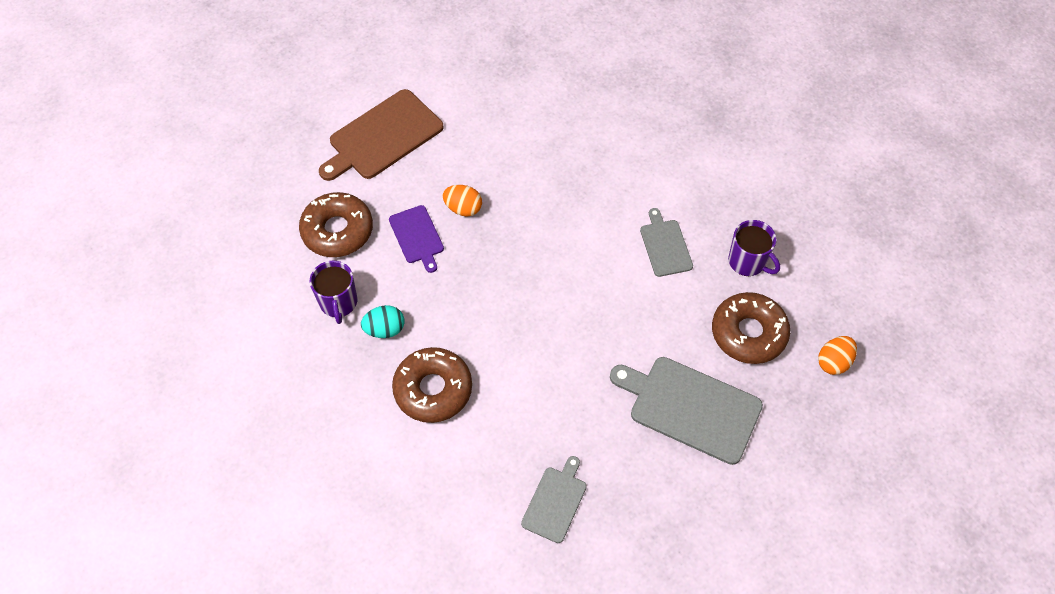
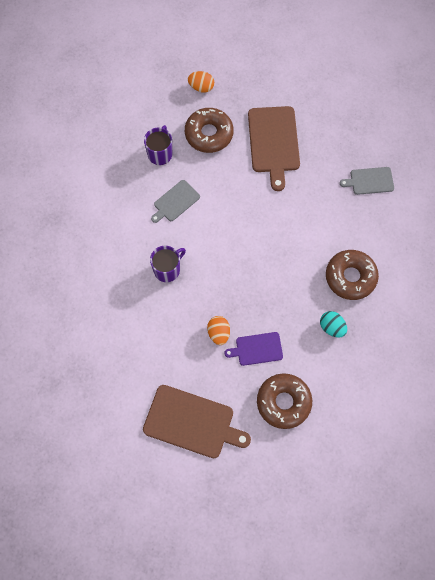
camera: 120 degrees left, 10 degrees up
purple mug [310,261,357,324] -> purple mug moved to [150,246,186,282]
purple cutting board [389,205,444,273] -> purple cutting board turned 135 degrees counterclockwise [224,332,283,366]
grey cutting board [610,357,763,465] -> brown cutting board [248,106,300,191]

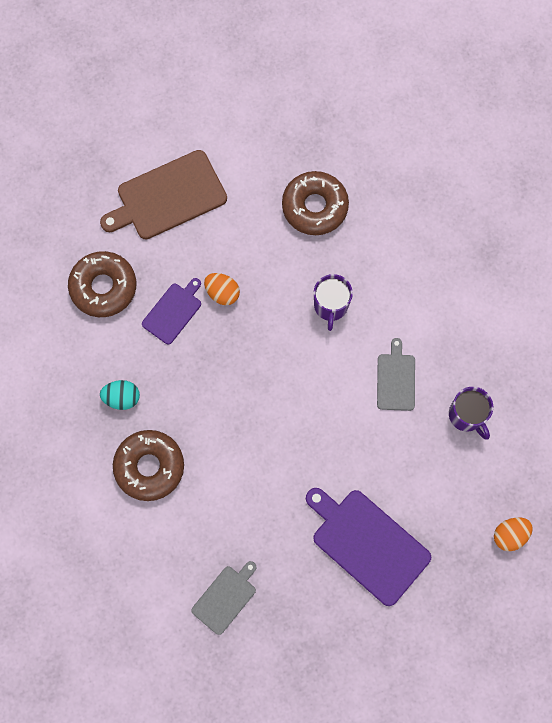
camera: 135 degrees right, 5 degrees up
brown donut [185,108,233,153] -> brown donut moved to [282,171,349,235]
brown cutting board [248,106,300,191] -> purple cutting board [306,488,431,606]

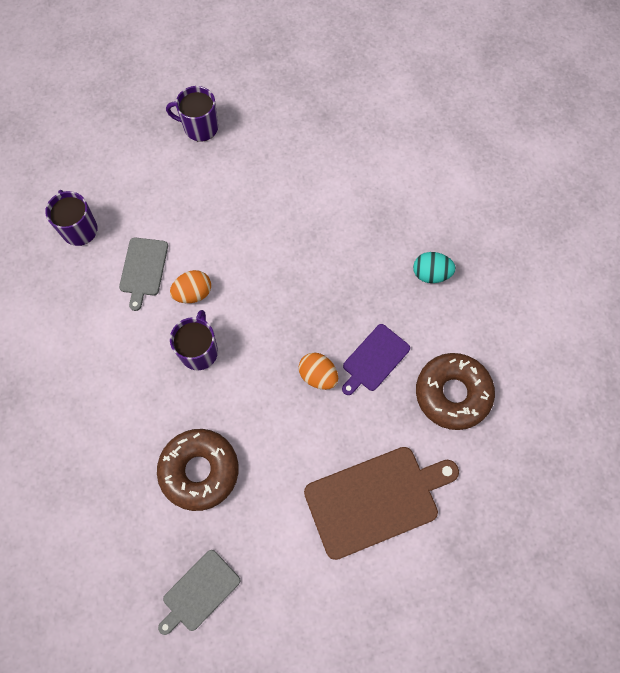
camera: 175 degrees left, 5 degrees down
brown donut [113,430,184,501] -> none
grey cutting board [191,561,256,635] -> grey cutting board moved to [158,550,240,635]
purple cutting board [306,488,431,606] -> purple mug [166,86,218,142]
orange egg [494,517,533,551] -> orange egg moved to [170,270,211,303]

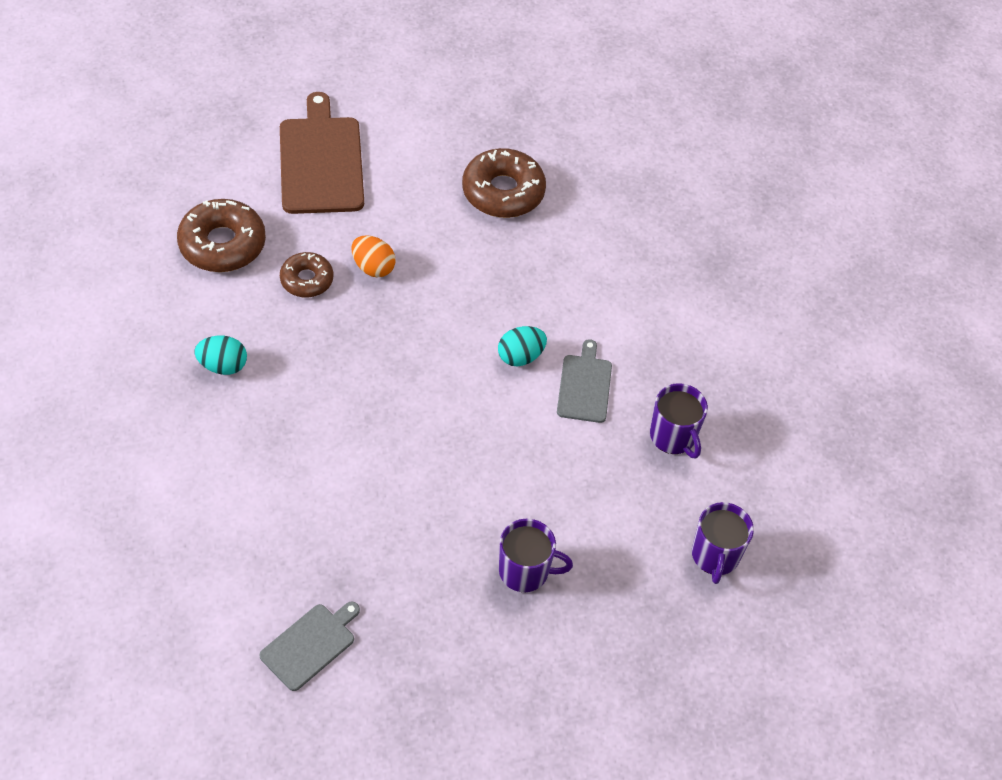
camera: 175 degrees right, 15 degrees down
grey cutting board [158,550,240,635] -> grey cutting board moved to [259,601,360,691]
orange egg [170,270,211,303] -> turquoise egg [498,326,547,366]
purple mug [170,310,218,370] -> purple mug moved to [692,502,754,584]
brown cutting board [304,447,459,560] -> brown cutting board turned 105 degrees clockwise [280,92,364,214]
purple cutting board [342,324,410,395] -> brown donut [280,252,333,298]

